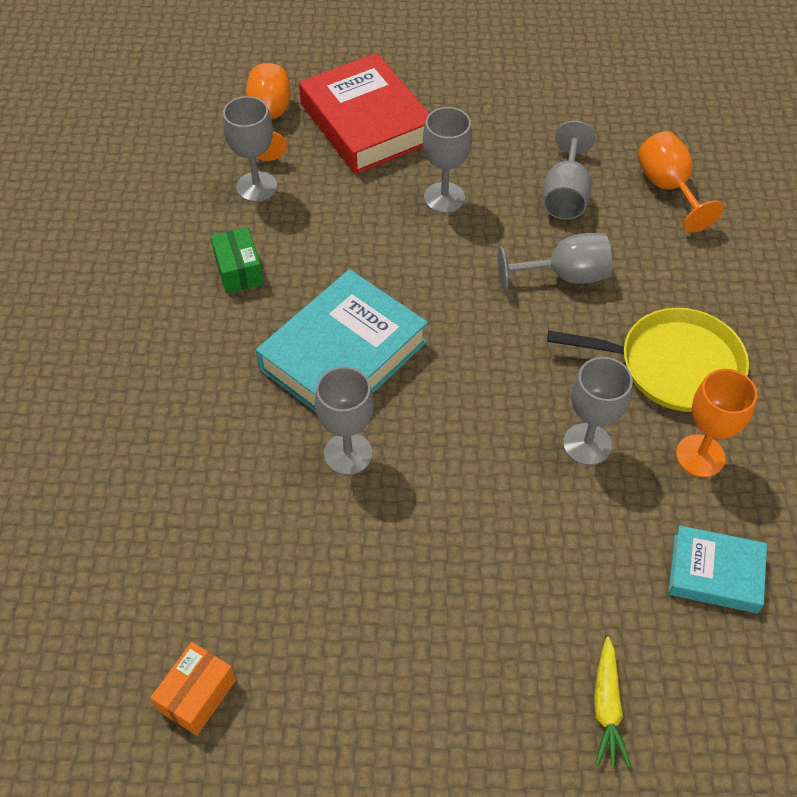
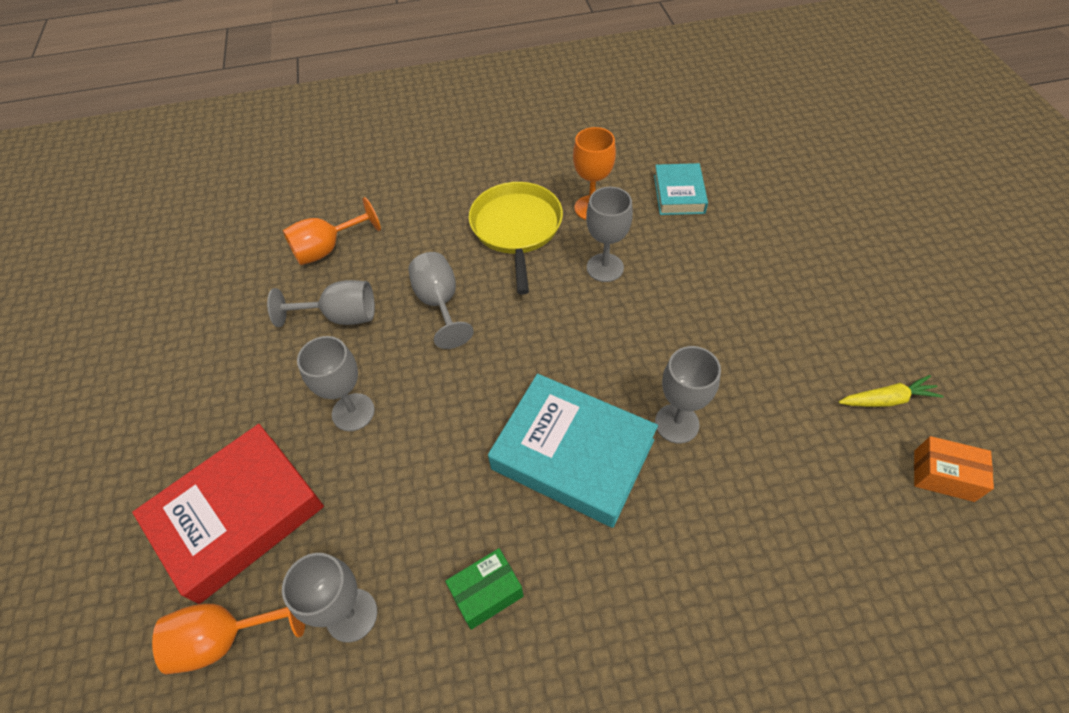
camera: 100 degrees left, 0 degrees up
yellow carrot [594,637,631,767] -> yellow carrot moved to [839,375,944,407]

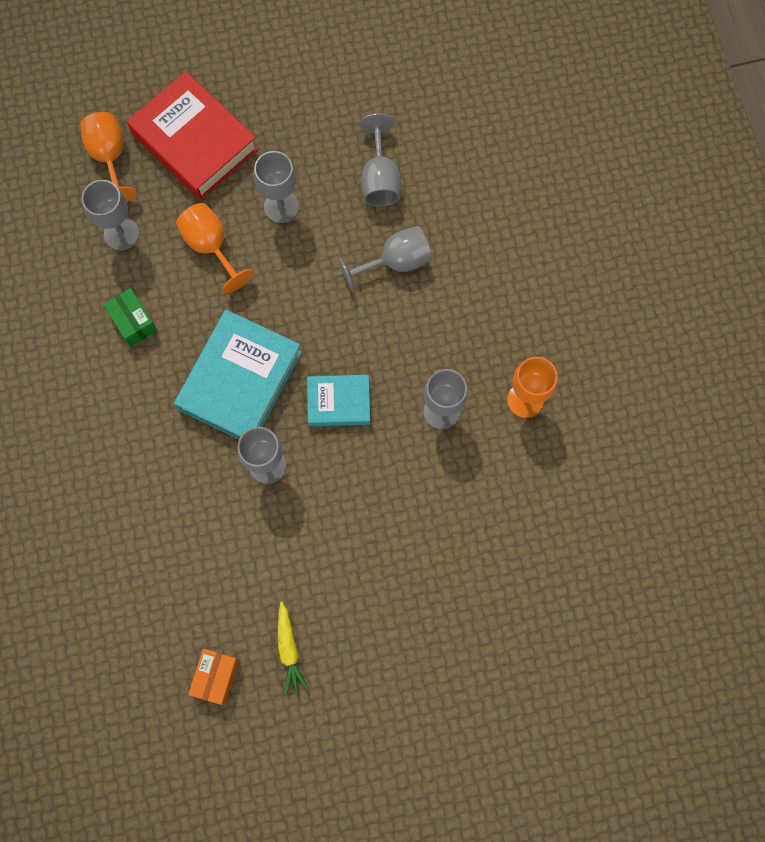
camera: 85 degrees right, 20 degrees up
orange goblet [283,197,381,265] -> orange goblet moved to [176,203,254,293]
yellow pan [469,182,563,294] -> none
turquoise book [654,163,708,215] -> turquoise book moved to [307,375,370,427]

